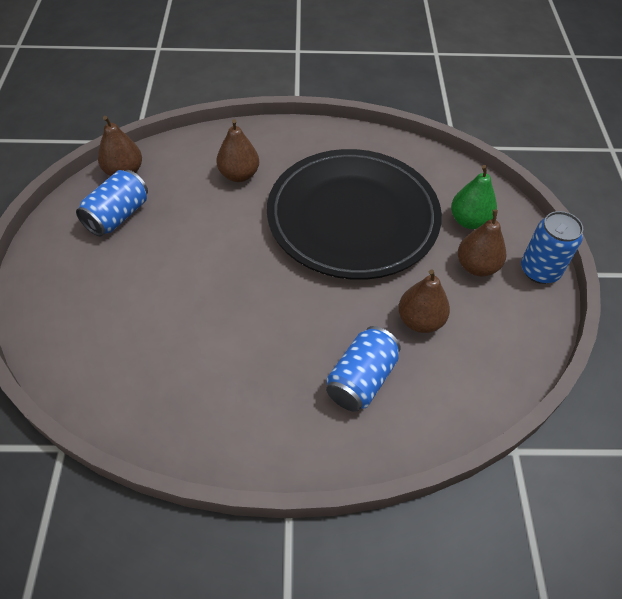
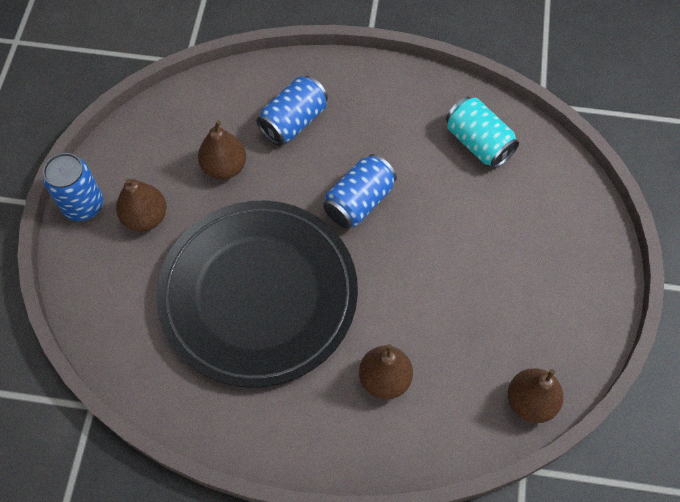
camera: 170 degrees left, 10 degrees up
blue can [76,170,148,237] -> blue can moved to [323,154,397,228]
green pear [451,165,497,229] -> none
none -> turquoise can [446,97,519,168]

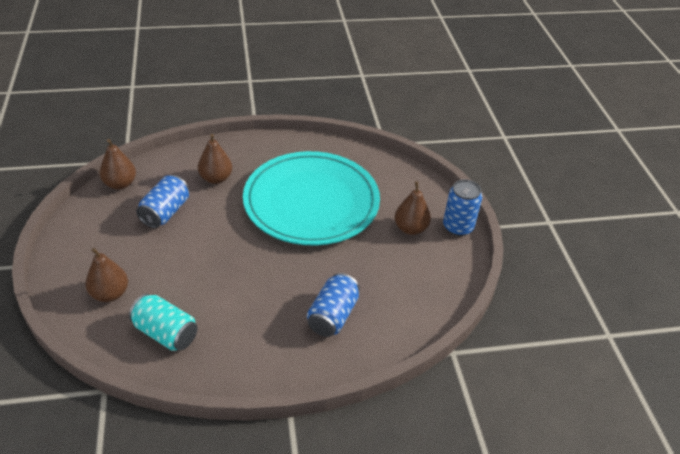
camera: 160 degrees right, 20 degrees down
black plate [156,200,358,388] -> turquoise plate [243,151,380,245]
brown pear [198,120,246,179] -> brown pear moved to [85,248,128,302]
blue can [323,154,397,228] -> blue can moved to [136,175,189,228]

